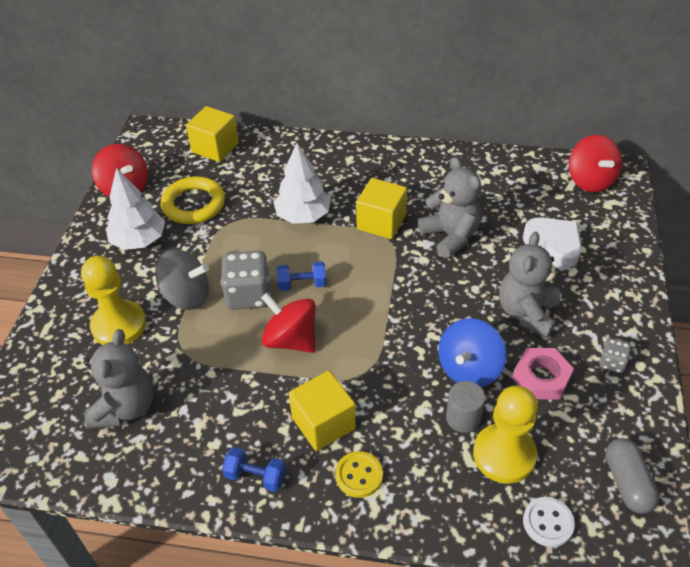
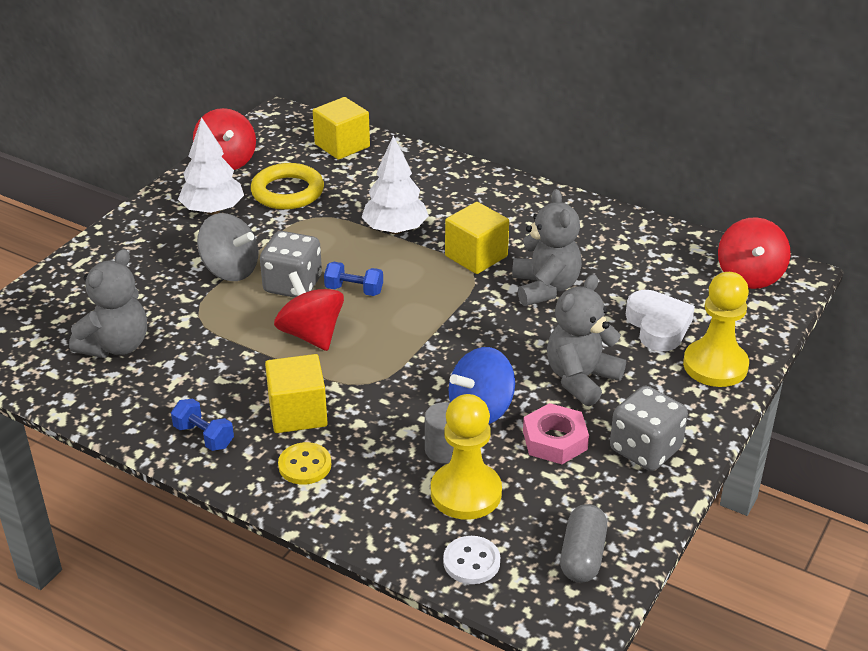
camera: 20 degrees right, 10 degrees down
yellow pawn [81,256,146,345] -> yellow pawn moved to [683,272,749,387]
grey dice [599,338,631,373] -> grey dice [610,386,688,471], size x1.94

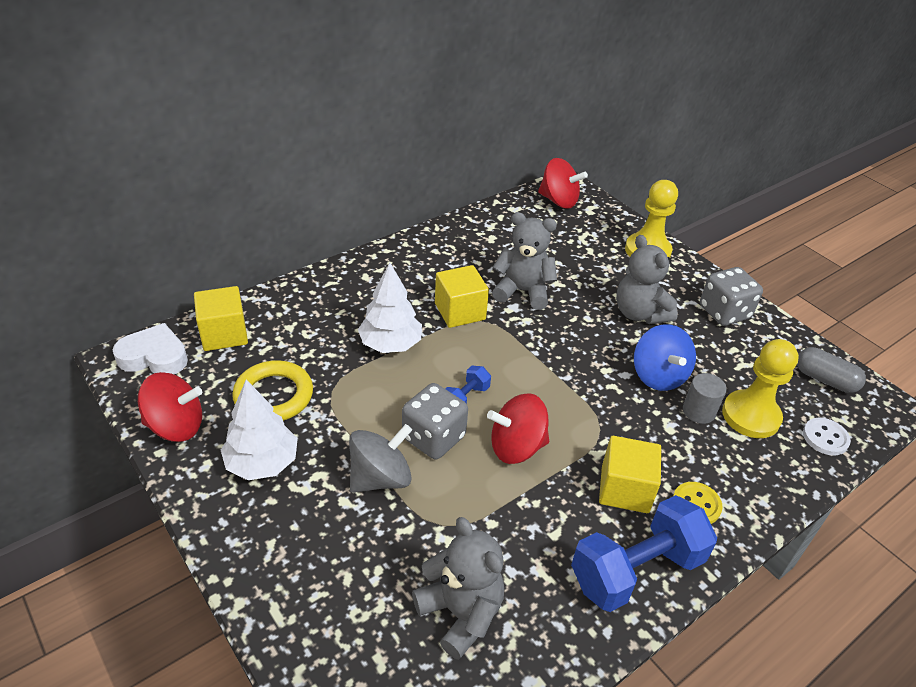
camera: 70 degrees left, 5 degrees up
blue dumbbell [171,399,234,451] -> blue dumbbell [571,495,717,612], size x2.08
pink nut [523,403,589,464] -> none
white heart [626,290,695,351] -> white heart moved to [112,323,188,374]

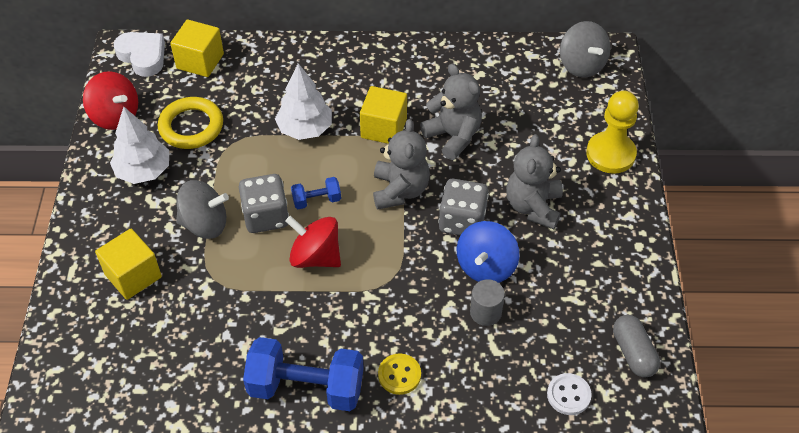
camera: 40 degrees right, 10 degrees up
grey teddy bear [412,517,504,660] -> grey teddy bear moved to [373,119,430,210]
red spinning top [538,158,588,209] -> grey spinning top [560,21,611,78]
yellow cube [599,436,661,513] -> yellow cube moved to [95,228,162,300]
grey dice [700,267,763,326] -> grey dice moved to [438,179,489,236]
yellow pawn [722,339,799,438] -> none

